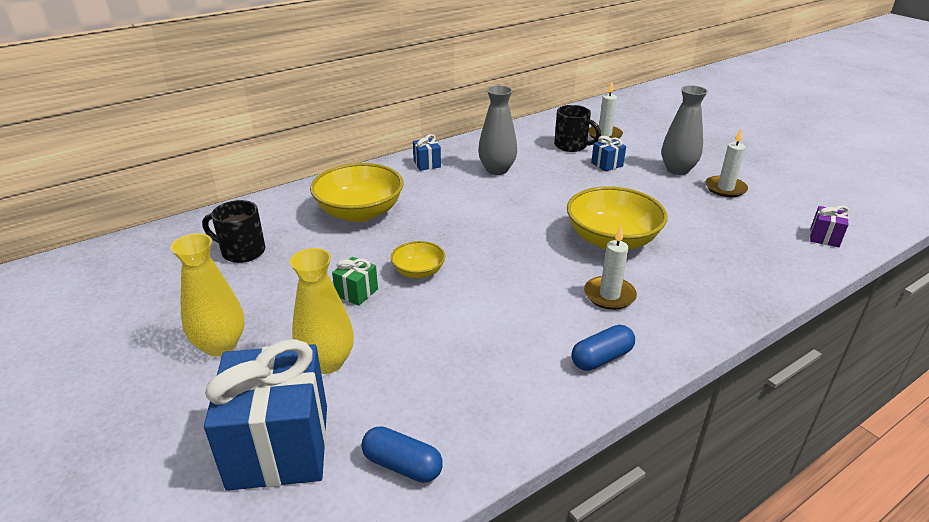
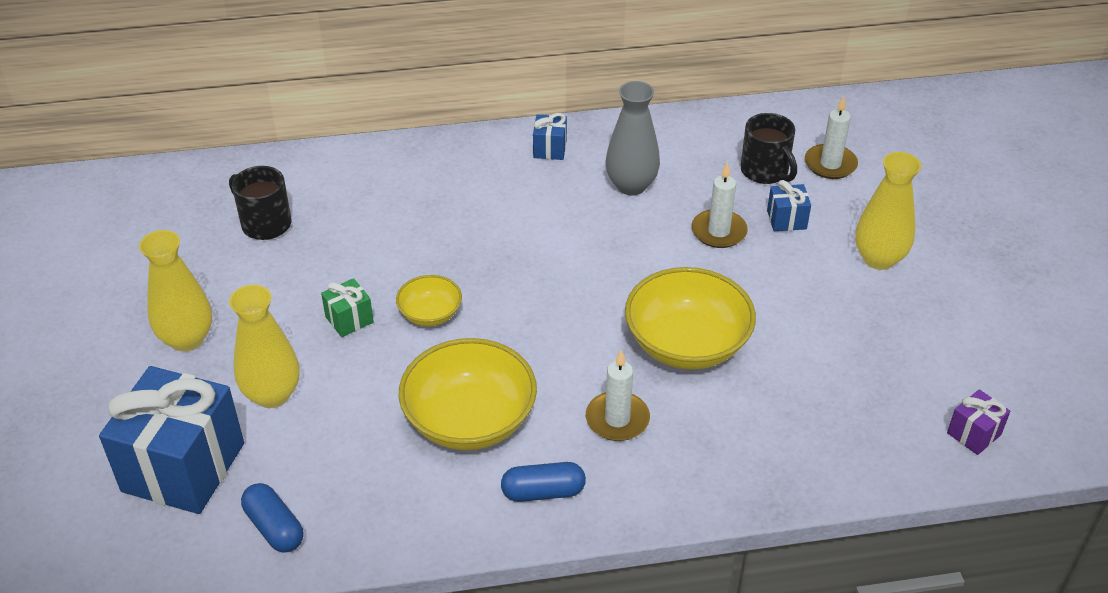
camera: 25 degrees right, 10 degrees up
yellow bowl [310,163,404,222] -> yellow bowl moved to [399,338,537,450]
grey vase [662,85,708,175] -> yellow vase [855,152,921,270]
white candle [705,128,748,197] -> white candle moved to [692,162,748,248]

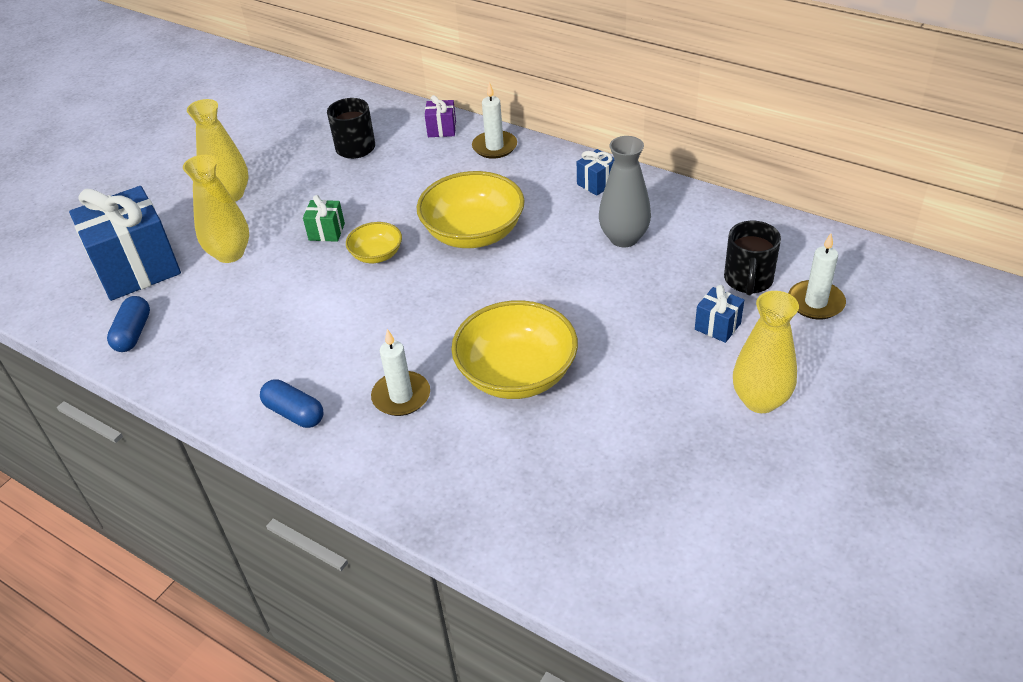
camera: 45 degrees right, 0 degrees up
yellow bowl [399,338,537,450] -> yellow bowl moved to [417,171,525,248]
white candle [692,162,748,248] -> white candle moved to [472,82,517,159]
purple gift [947,389,1011,455] -> purple gift moved to [425,95,456,137]

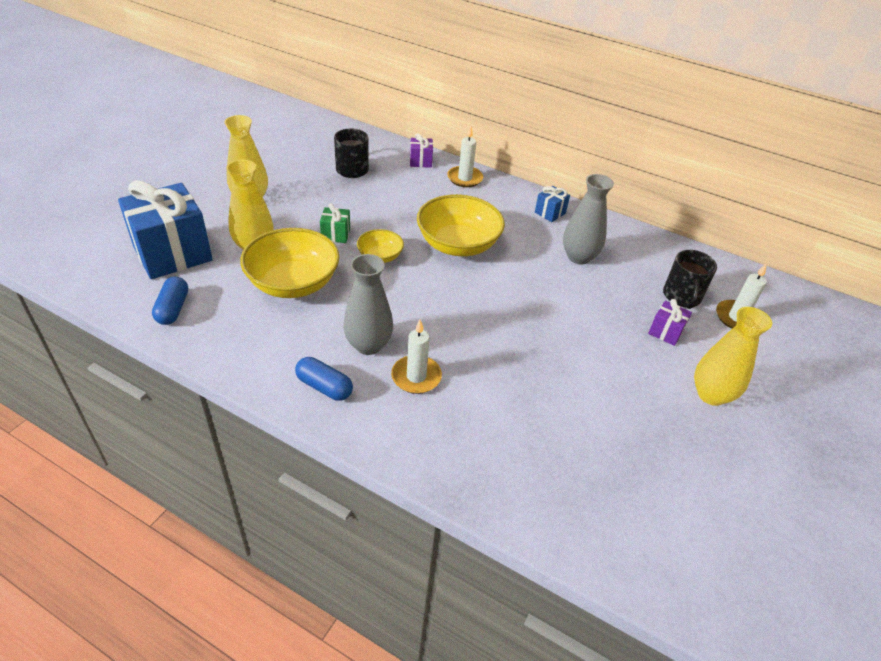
camera: 10 degrees left, 0 degrees up
yellow bowl [451,300,578,399] -> yellow bowl moved to [240,228,339,298]
blue gift [695,285,744,343] -> purple gift [648,299,692,346]
none -> grey vase [343,254,393,355]

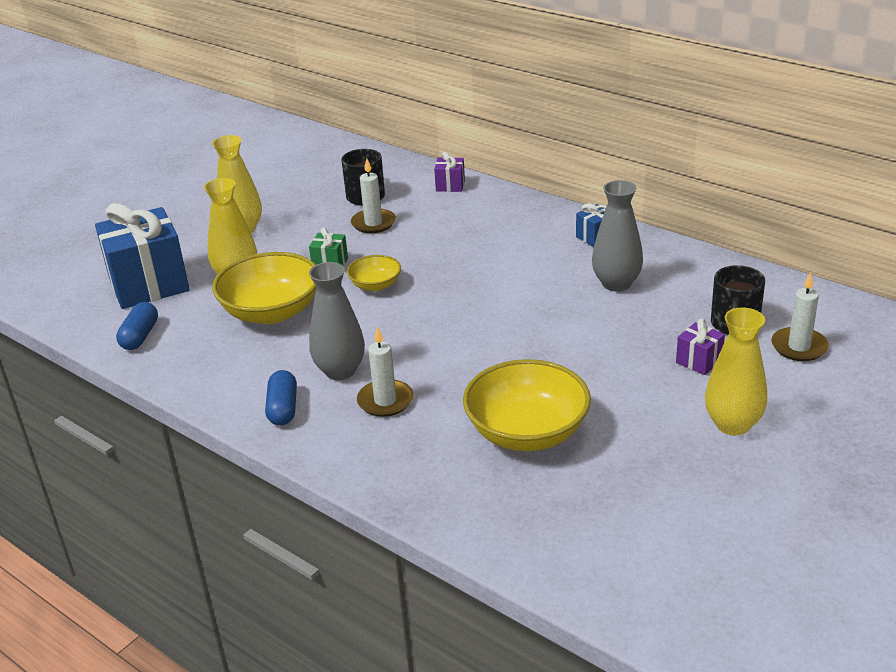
camera: 15 degrees right, 10 degrees down
blue capsule [295,357,353,401] -> blue capsule turned 45 degrees clockwise [265,370,297,426]
yellow bowl [417,194,505,256] -> yellow bowl moved to [463,359,591,451]
white candle [447,126,483,187] -> white candle moved to [351,158,396,233]

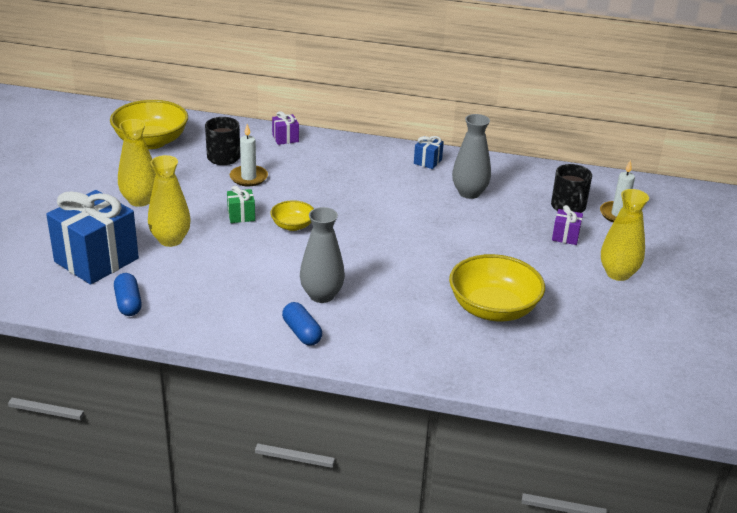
camera: 30 degrees left, 0 degrees up
yellow bowl [212,252,317,324] -> yellow bowl moved to [110,100,188,149]
white candle [357,326,413,417] -> none

